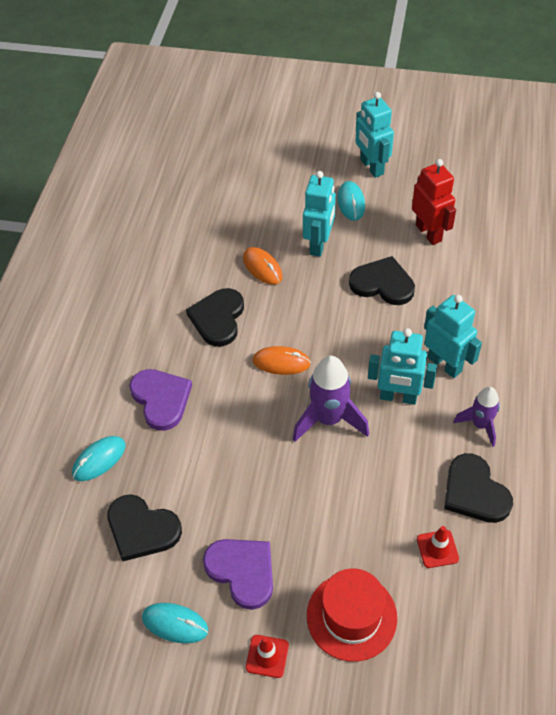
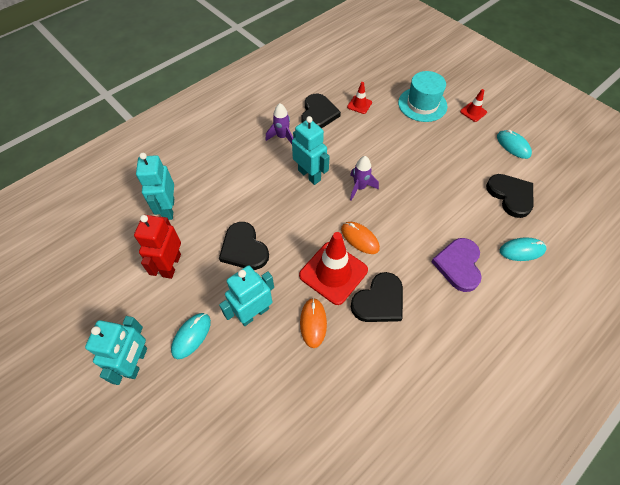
camera: 145 degrees left, 5 degrees up
purple heart [203,539,273,610] -> none
purple rocket [293,356,369,442] -> purple rocket [350,156,379,201], size x0.62
red hat [307,569,397,662] -> turquoise hat [398,71,447,122]
turquoise robot [424,295,482,378] -> turquoise robot moved to [136,153,174,220]
none -> red traffic cone [299,232,368,305]

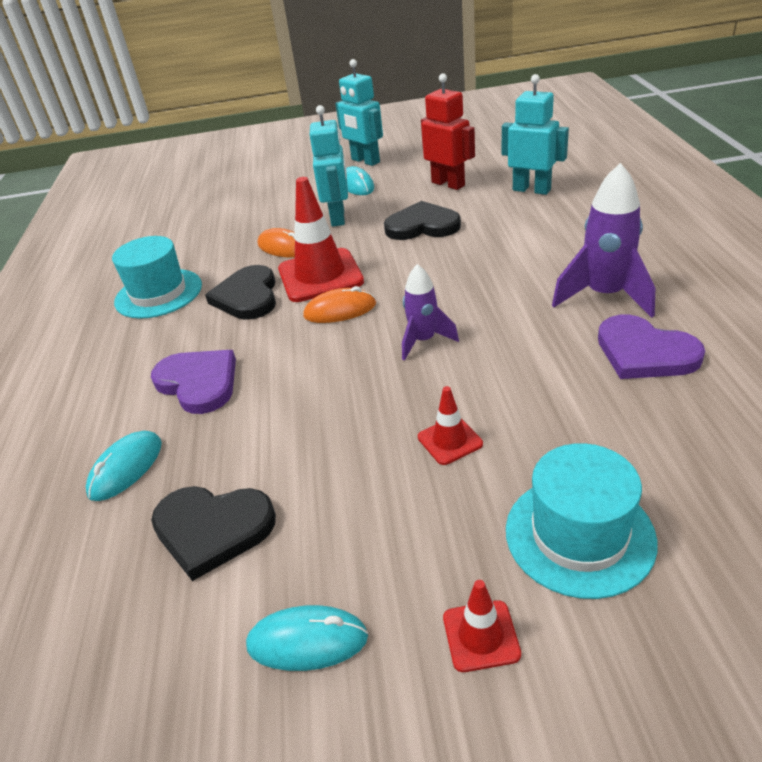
camera: 130 degrees right, 20 degrees down
purple rocket [265,103,293,144] -> purple rocket [552,163,655,318], size x1.61
turquoise robot [292,116,330,185] -> none
black heart [301,94,341,128] -> purple heart [598,315,705,379]
red traffic cone [347,82,372,114] -> red traffic cone moved to [418,386,483,465]
none -> turquoise hat [112,236,202,319]

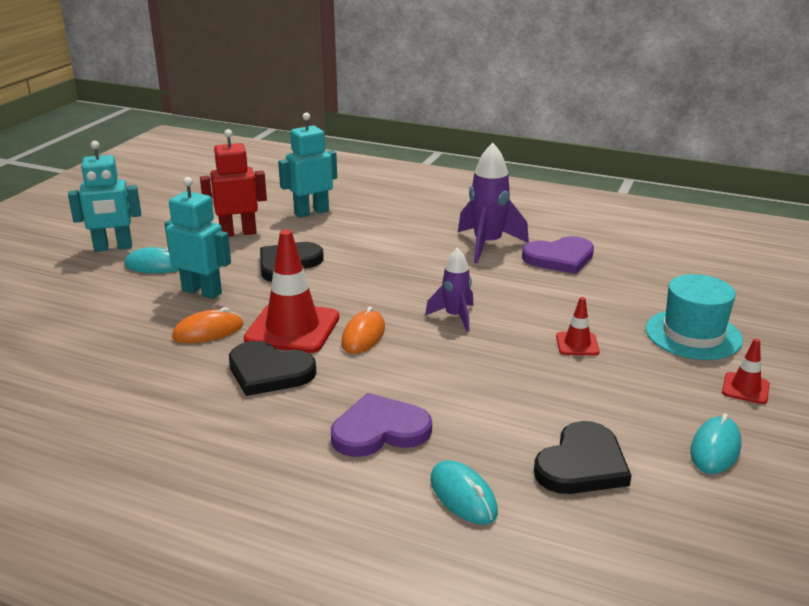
camera: 65 degrees left, 10 degrees down
turquoise hat [112,236,202,319] -> none

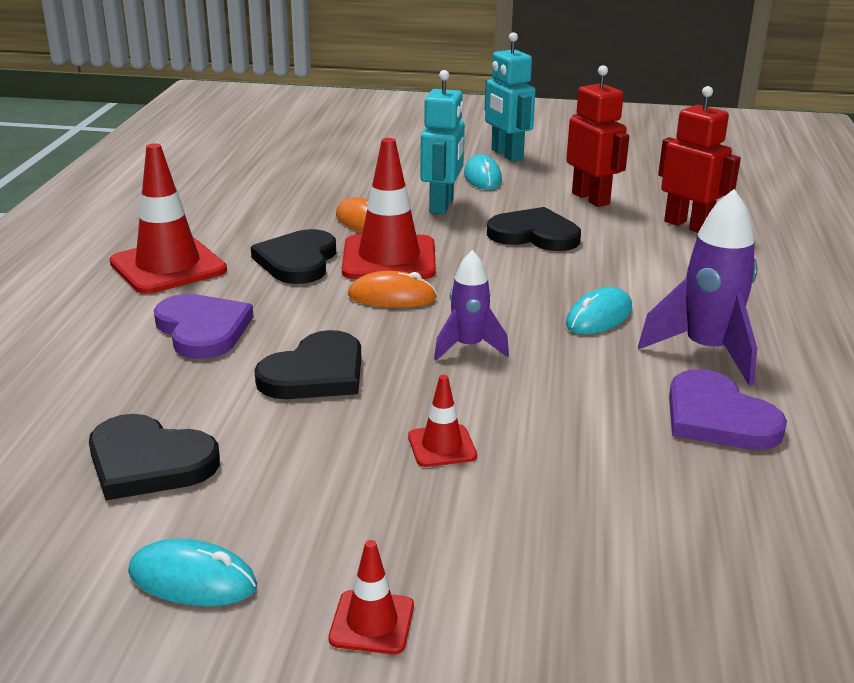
camera: 75 degrees right, 0 degrees up
turquoise robot [278,113,337,218] -> red robot [658,86,741,233]
turquoise mouse [431,460,498,525] -> turquoise mouse moved to [566,287,632,334]
turquoise hat [646,274,743,360] -> none
none -> red traffic cone [110,143,227,294]
none -> black heart [254,330,361,399]

